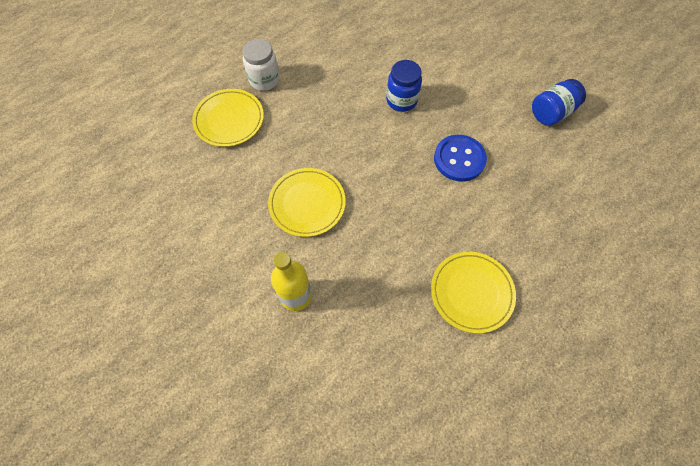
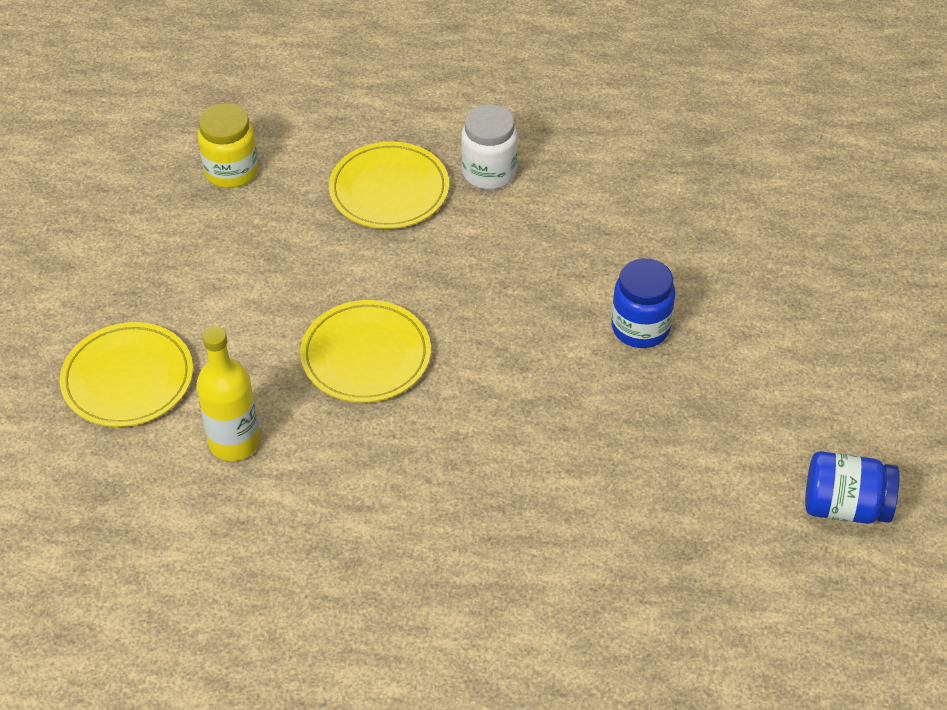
camera: 45 degrees right, 15 degrees down
yellow plate [431,252,516,333] -> yellow plate moved to [60,322,193,427]
blue button [434,135,487,182] -> none
none -> yellow jar [197,103,258,188]

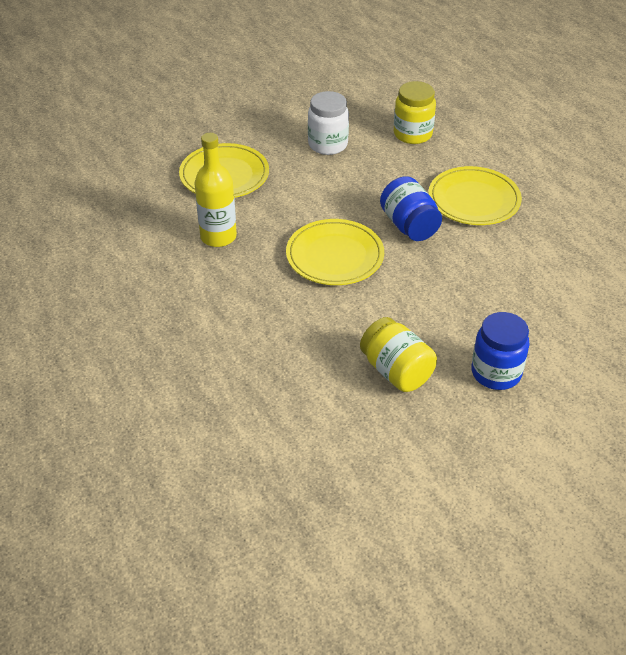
camera: 55 degrees right, 5 degrees down
white jar [461,105,518,190] -> white jar moved to [308,91,349,155]
blue jar [805,451,899,524] -> blue jar moved to [380,176,442,241]
none -> yellow jar [360,317,437,392]

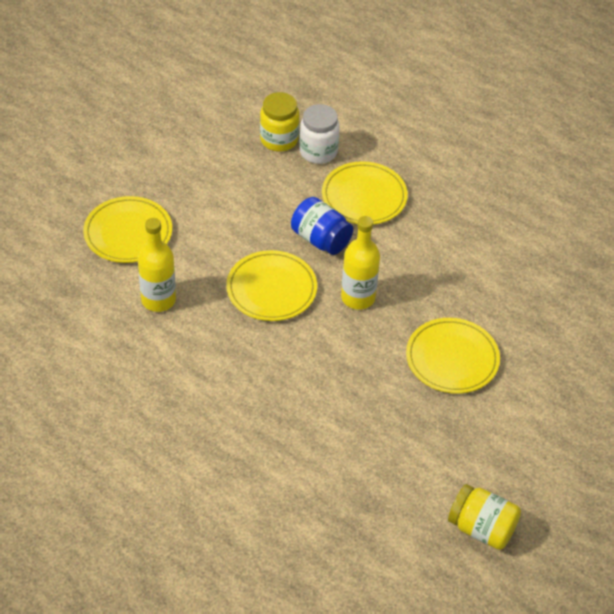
camera: 25 degrees left, 5 degrees up
white jar [308,91,349,155] -> white jar moved to [299,104,340,164]
yellow jar [360,317,437,392] -> yellow jar moved to [448,484,521,550]
blue jar [471,312,530,390] -> yellow plate [406,318,500,394]
none -> yellow bottle [341,216,380,310]

